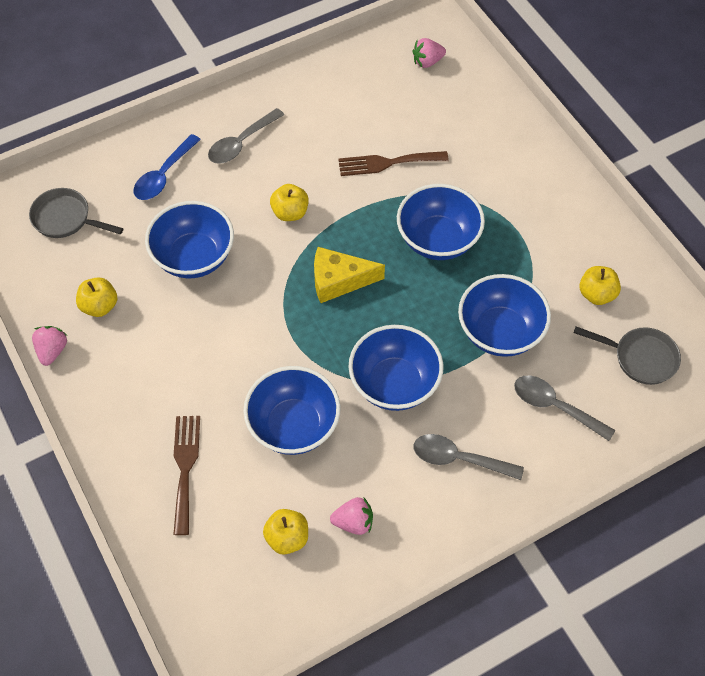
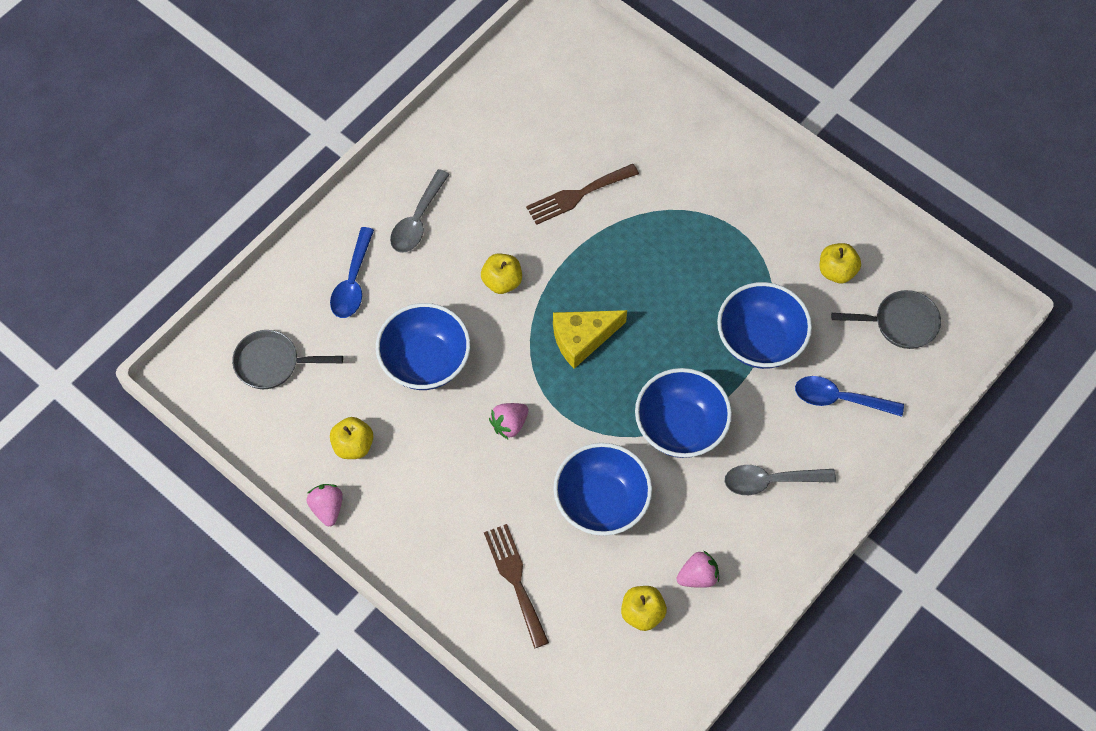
camera: 20 degrees left, 5 degrees up
blue bowl [397,184,485,260] -> none
pink strawberry [412,38,446,68] -> pink strawberry moved to [489,403,528,440]
grey spoon [514,376,615,441] -> blue spoon [795,376,904,417]

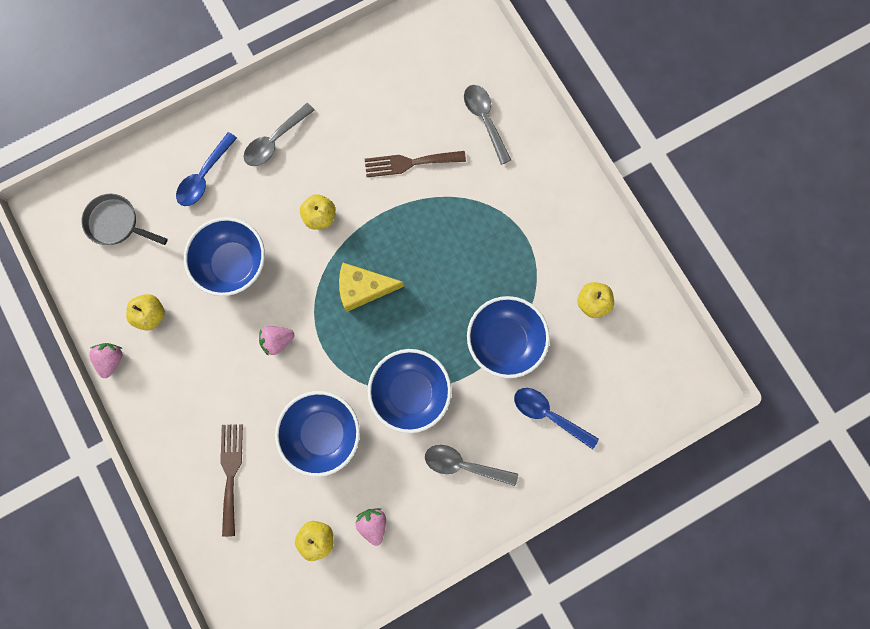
camera: 20 degrees right, 15 degrees up
pink strawberry [676,550,719,588] -> pink strawberry turned 105 degrees counterclockwise [355,508,386,546]
grey pan [831,290,941,349] -> none
none -> grey spoon [464,85,511,165]

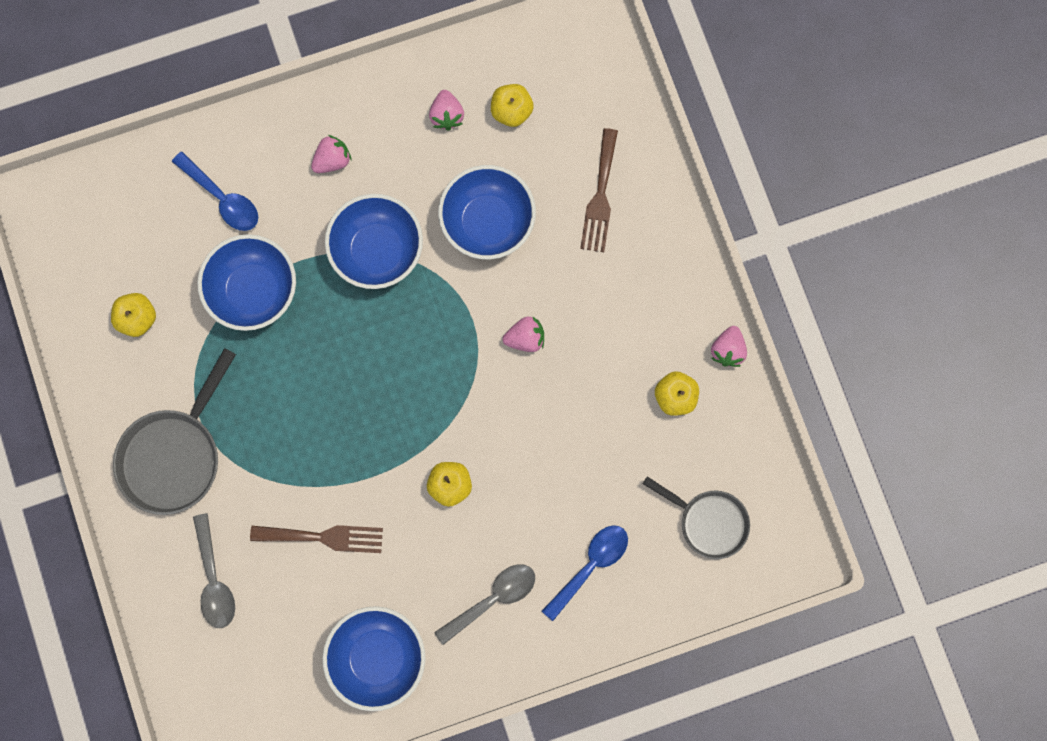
camera: 170 degrees left, 0 degrees up
blue bowl [184,217,265,296] -> blue bowl moved to [322,606,425,711]
yellow cheese [339,263,404,312] -> none
grey spoon [425,445,518,486] -> pink strawberry [311,135,352,173]
none -> grey pan [113,348,236,515]

